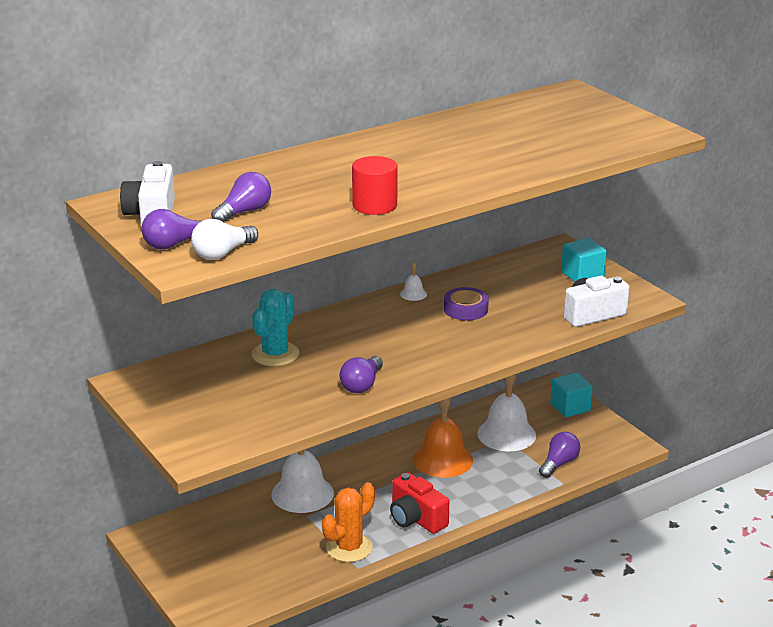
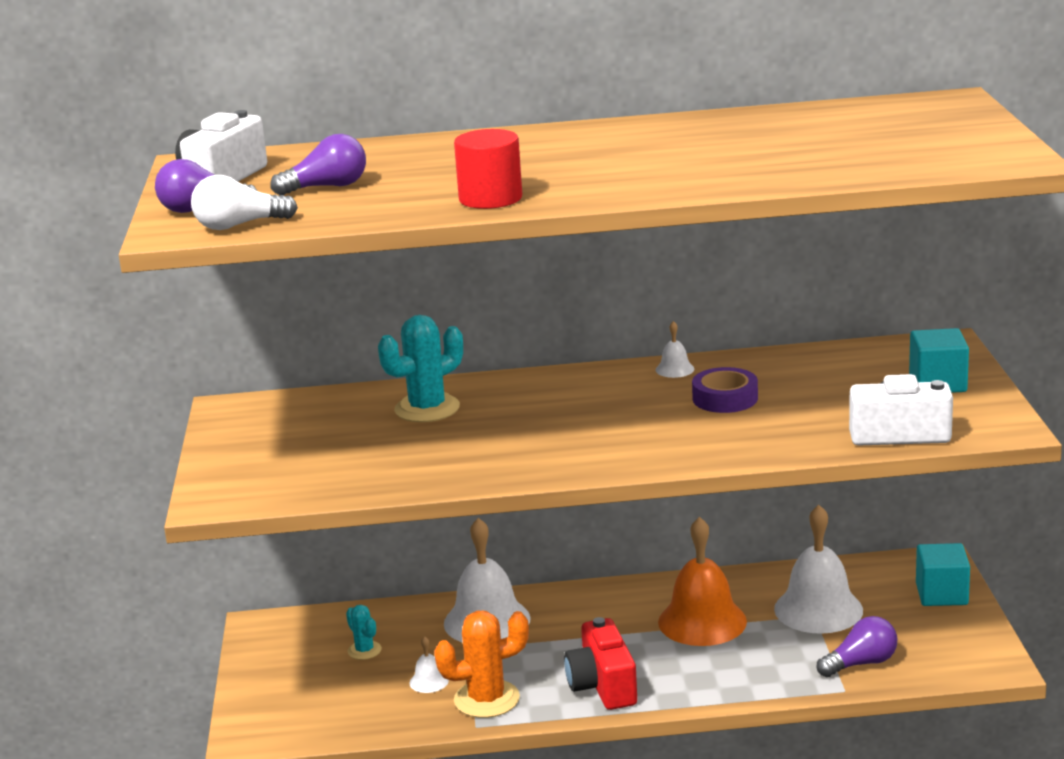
camera: 30 degrees right, 5 degrees down
purple light bulb [339,356,383,393] -> none
none -> turquoise cactus [346,605,382,660]
none -> white bell [410,636,449,693]

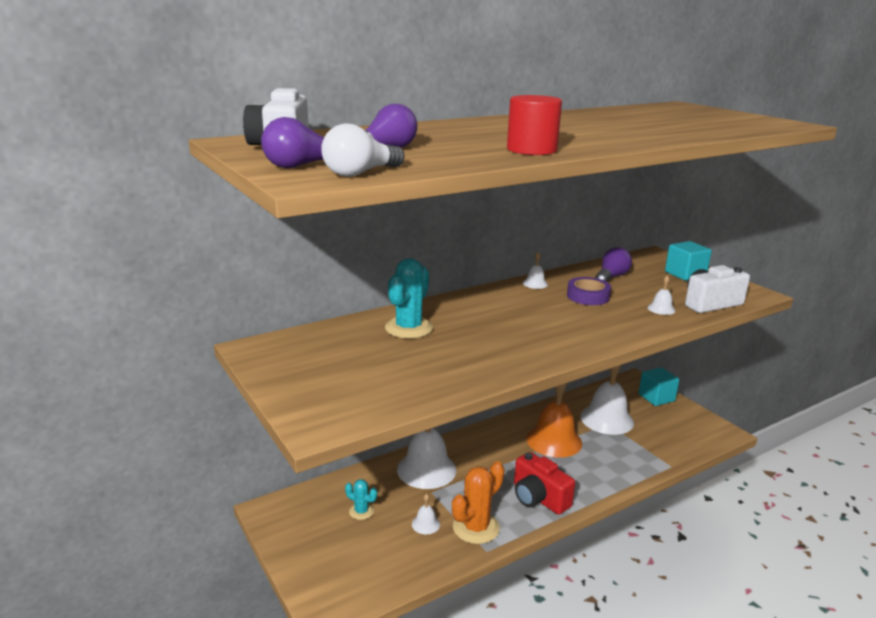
camera: 30 degrees left, 0 degrees up
purple light bulb [816,616,897,677] -> purple light bulb moved to [595,247,632,282]
none -> white bell [648,275,676,315]

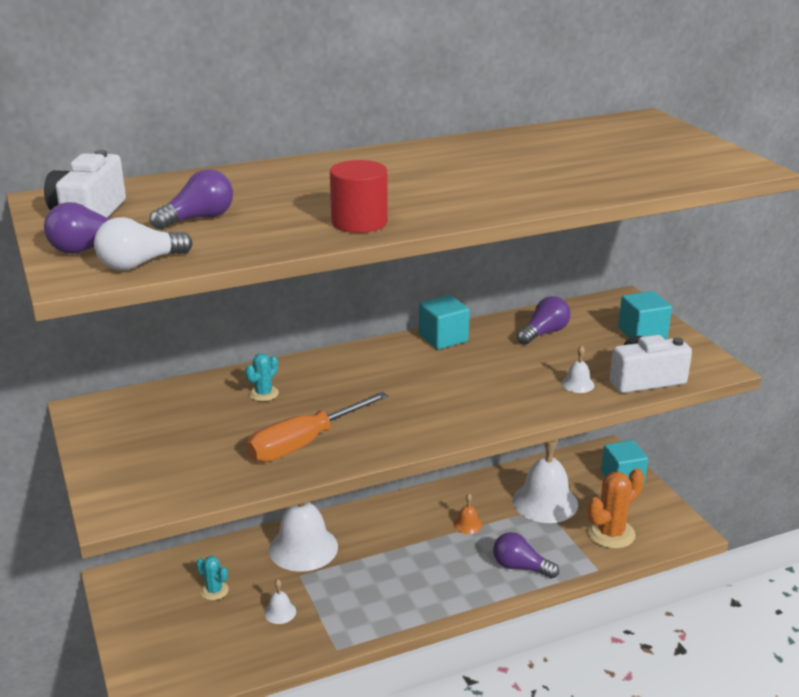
camera: 10 degrees right, 5 degrees up
turquoise cactus [385,258,433,339] -> turquoise cactus [245,353,279,401], size x0.54
orange cactus [452,461,505,544] -> orange cactus moved to [587,468,644,549]
red camera [514,452,575,515] -> none
white bell [523,252,548,289] -> turquoise cube [419,295,470,350]
orange bell [526,383,582,458] -> orange bell [453,494,482,534], size x0.43
purple tape [567,277,611,305] -> none
none -> orange screwdriver [246,392,388,462]
none -> purple light bulb [493,532,559,579]

